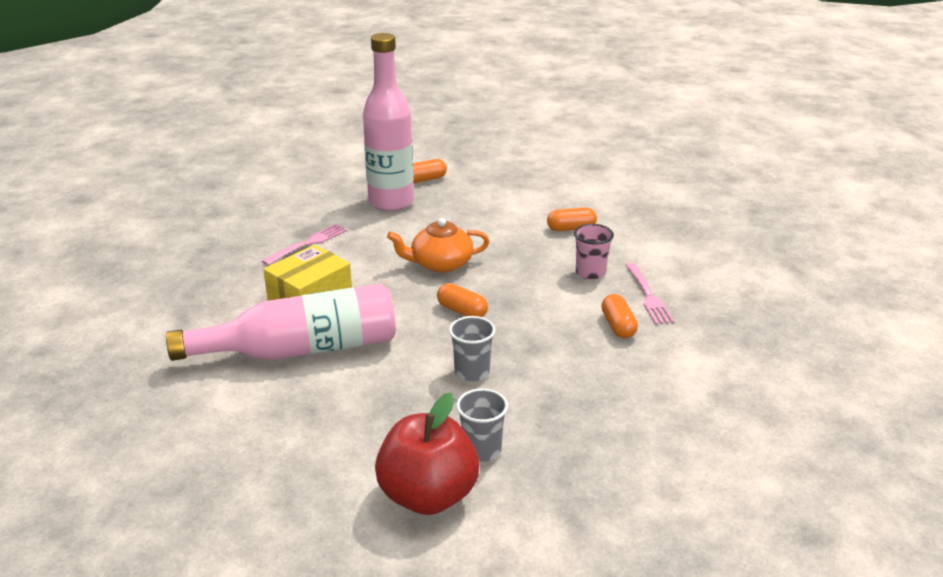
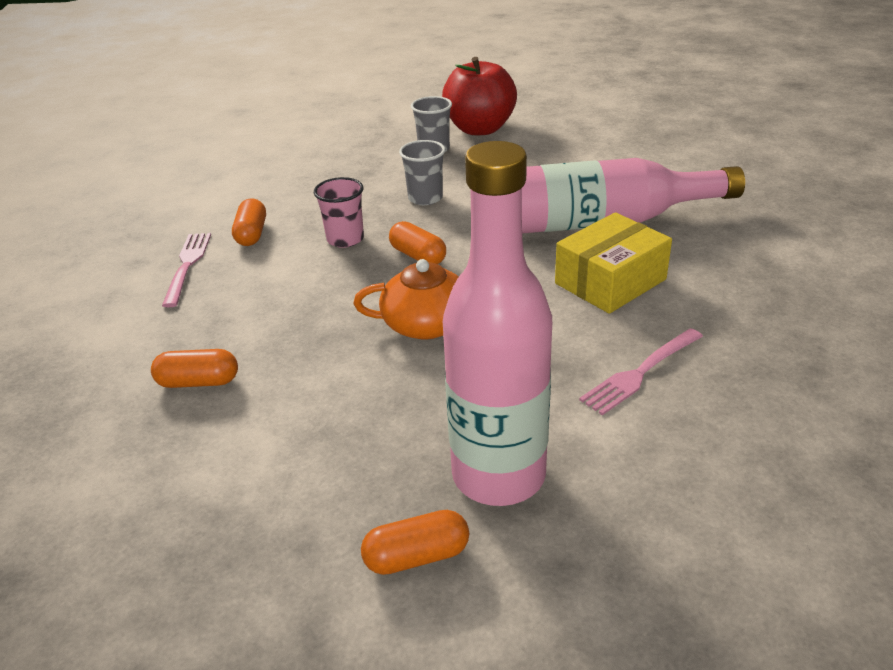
camera: 170 degrees left, 5 degrees up
pink cup [574,224,614,280] -> pink cup moved to [314,177,364,248]

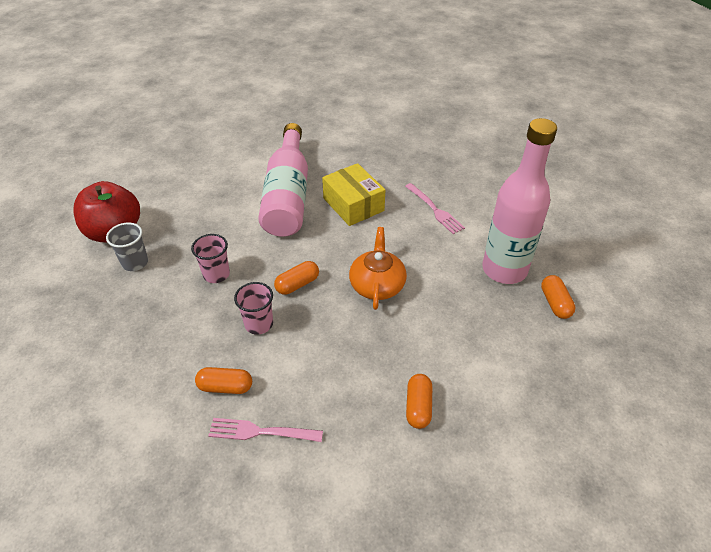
camera: 85 degrees left, 10 degrees up
grey cup [399,140,445,205] -> pink cup [191,234,230,283]

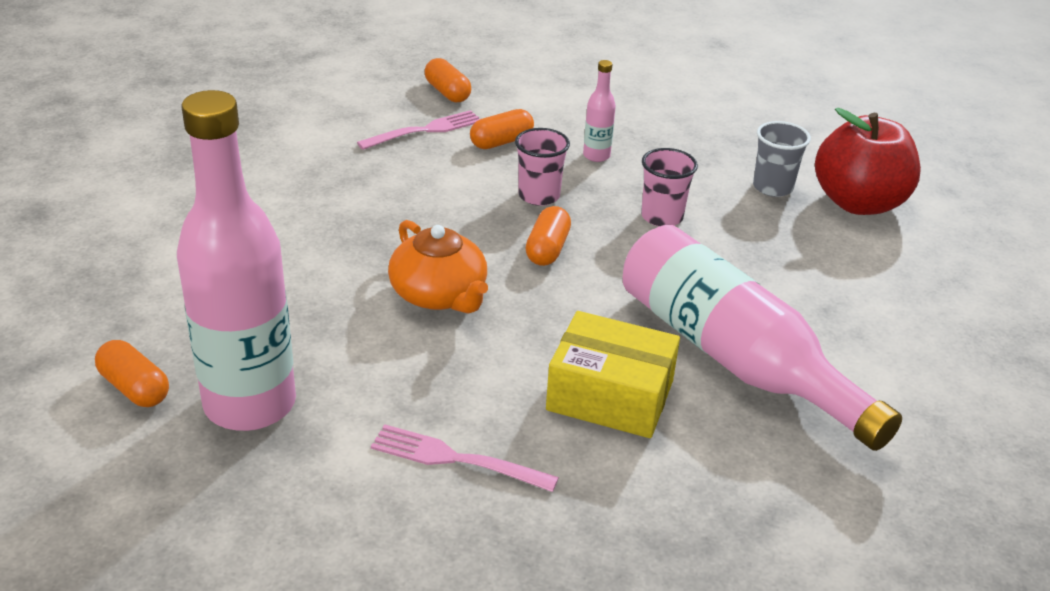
camera: 140 degrees right, 10 degrees down
orange capsule [406,374,432,429] -> orange capsule moved to [425,58,471,103]
none -> pink bottle [583,60,616,162]

